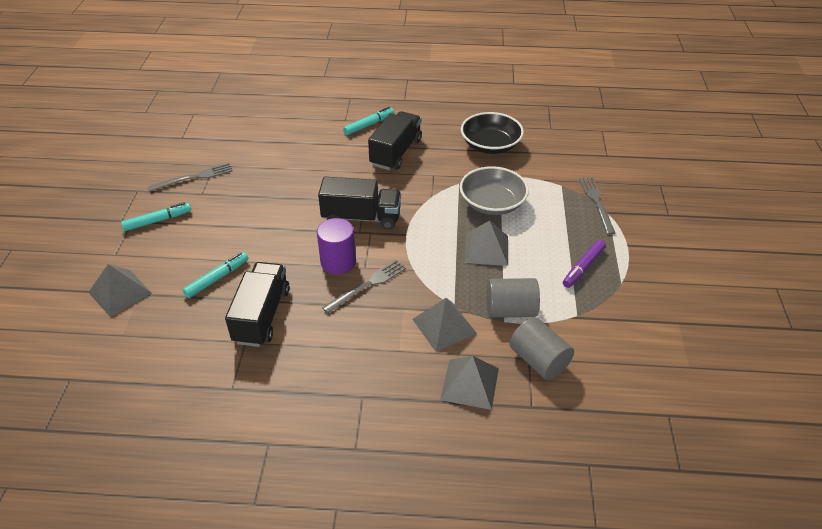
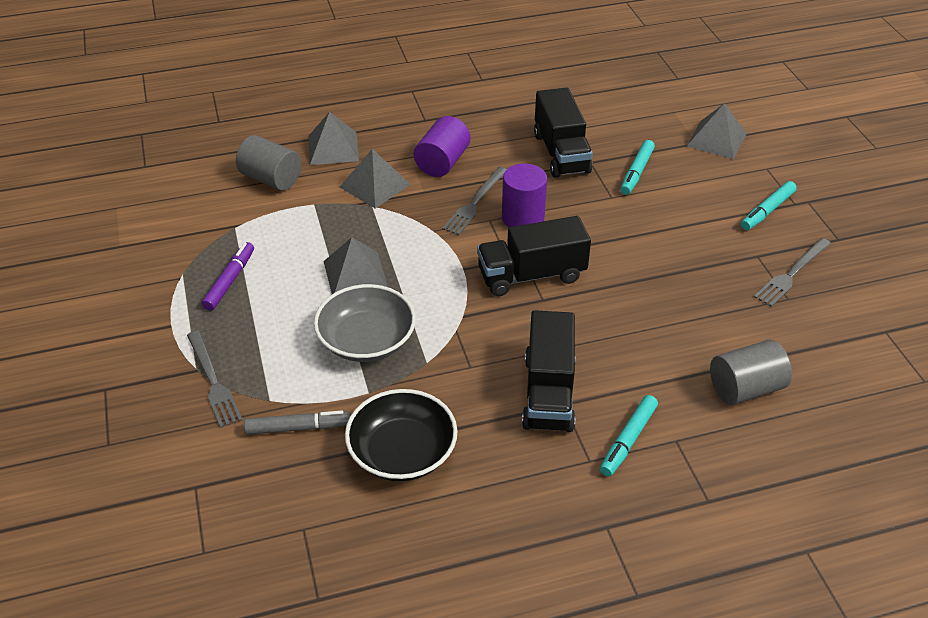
camera: 160 degrees right, 0 degrees up
grey cylinder [487,278,540,318] -> grey cylinder moved to [710,339,792,405]
none -> grey marker [244,411,351,435]
none -> purple cylinder [414,116,471,177]

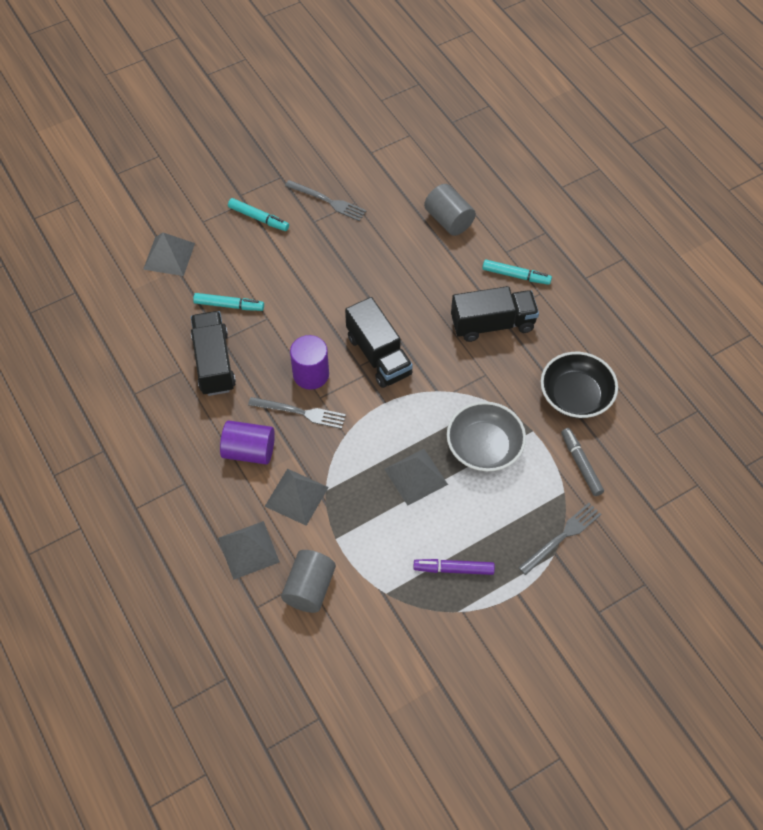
camera: 105 degrees left, 15 degrees up
black truck [534,88,593,178] -> black truck turned 75 degrees counterclockwise [191,311,236,396]

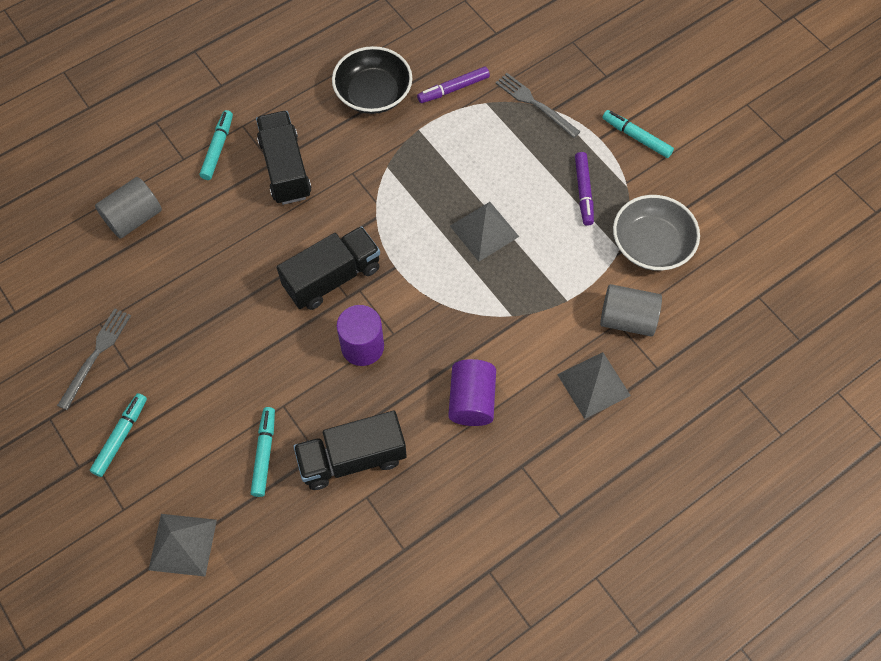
camera: 95 degrees left, 5 degrees up
grey fork [248,397,346,429] -> none
grey pyramid [265,469,329,526] -> none
grey bowl [447,401,526,471] -> grey bowl moved to [613,195,700,271]
grey marker [561,428,604,496] -> purple marker [417,66,490,103]
none -> turquoise marker [602,110,674,158]

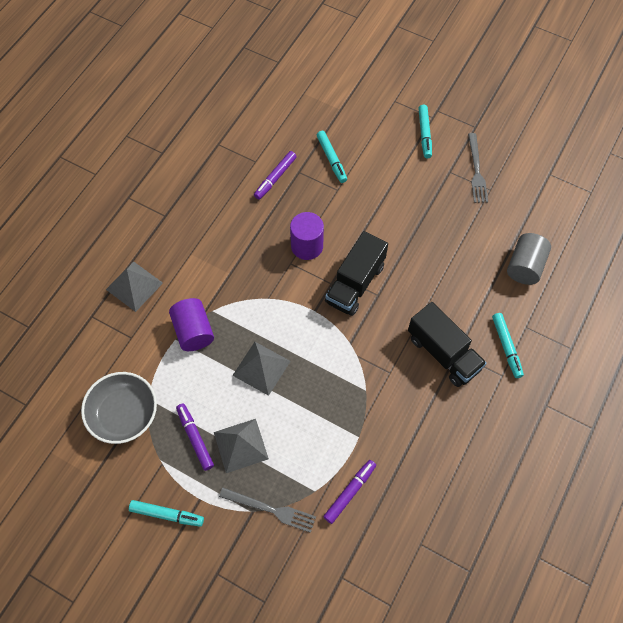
camera: 155 degrees right, 0 degrees up
grey pyramid [149,514,217,577] -> grey pyramid moved to [214,419,269,473]
black truck [293,411,407,490] -> purple marker [254,151,297,200]
black bowl [332,46,412,114] -> none
purple cylinder [448,359,496,426] -> purple cylinder moved to [169,298,214,351]
grey cylinder [600,284,662,337] -> none

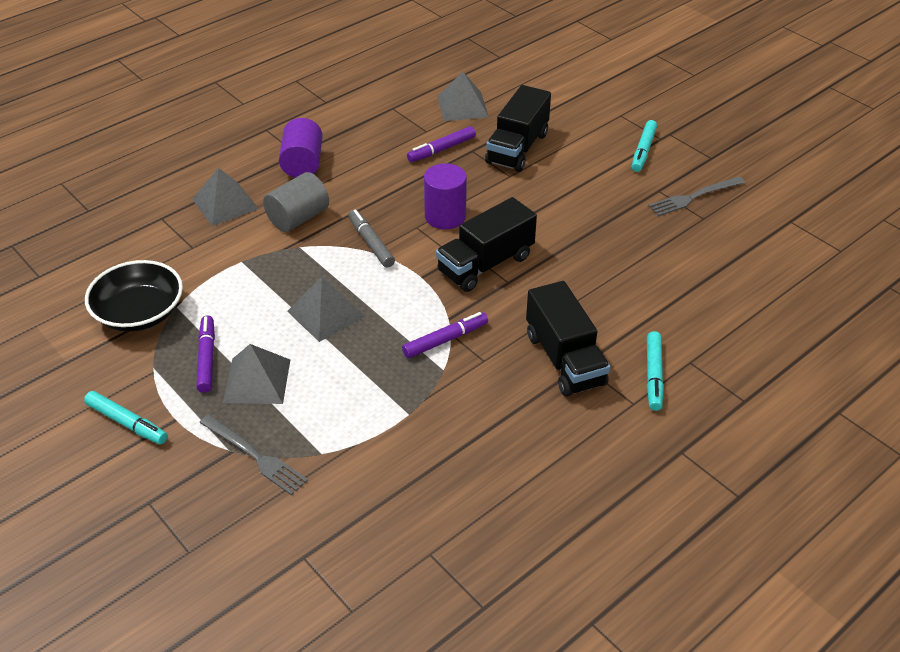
camera: 20 degrees right, 20 degrees down
grey bowl [81,372,157,444] -> black bowl [85,260,183,332]
purple cylinder [169,298,214,351] -> purple cylinder moved to [279,118,323,178]
turquoise marker [317,131,347,183] -> black truck [485,85,551,172]
purple marker [323,460,376,524] -> purple marker moved to [402,312,488,358]
grey fork [468,133,488,203] -> grey fork turned 45 degrees clockwise [648,176,745,216]
grey cylinder [507,233,551,285] -> grey cylinder moved to [263,172,329,232]
none -> grey marker [348,209,395,268]
none -> grey pyramid [437,72,489,121]

